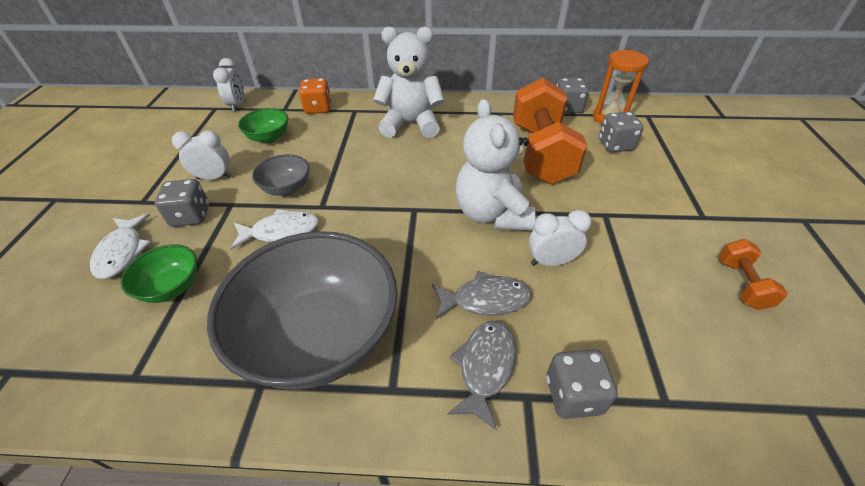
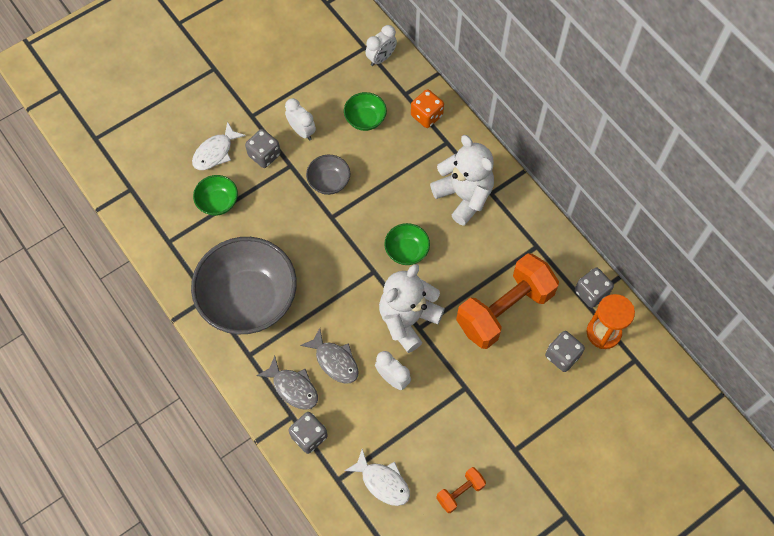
camera: 50 degrees right, 20 degrees up
white fish [231,209,319,250] -> white fish moved to [344,449,410,506]
grey fish [447,321,516,431] -> grey fish turned 60 degrees clockwise [256,356,318,410]
none -> green bowl [384,223,430,265]

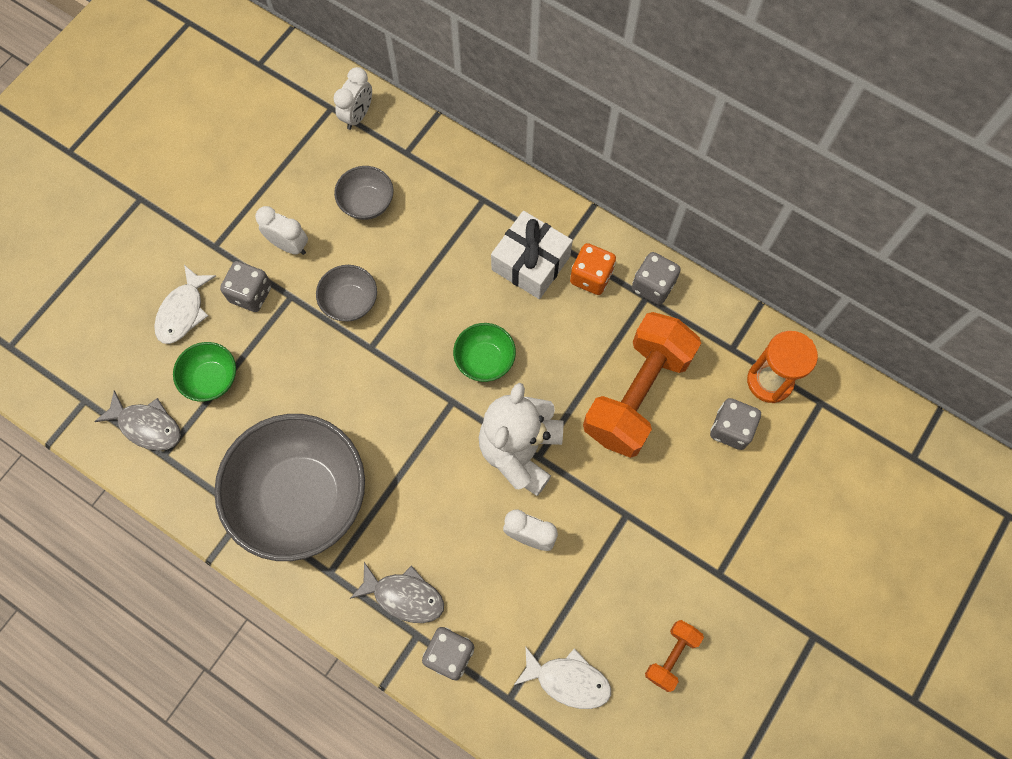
camera: 20 degrees left, 5 degrees up
grey fish [300,328,359,384] -> grey fish moved to [94,390,181,451]
green bowl [344,92,387,131] -> grey bowl [334,166,394,220]
orange dice [411,89,444,128] -> orange dice moved to [570,243,616,295]
white teddy bear [430,135,494,226] -> white gift [491,211,573,299]
grey dice [575,268,614,308] -> grey dice moved to [632,252,681,305]

